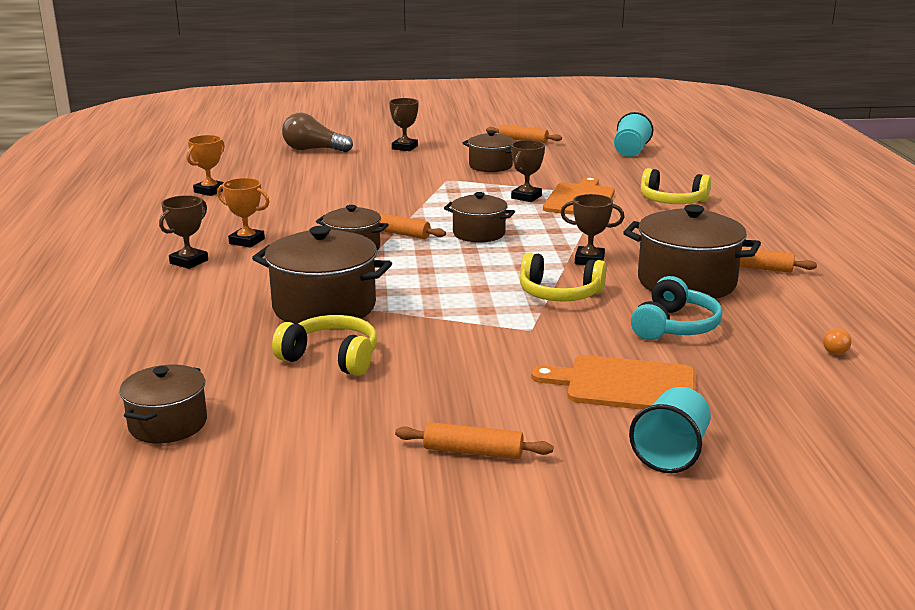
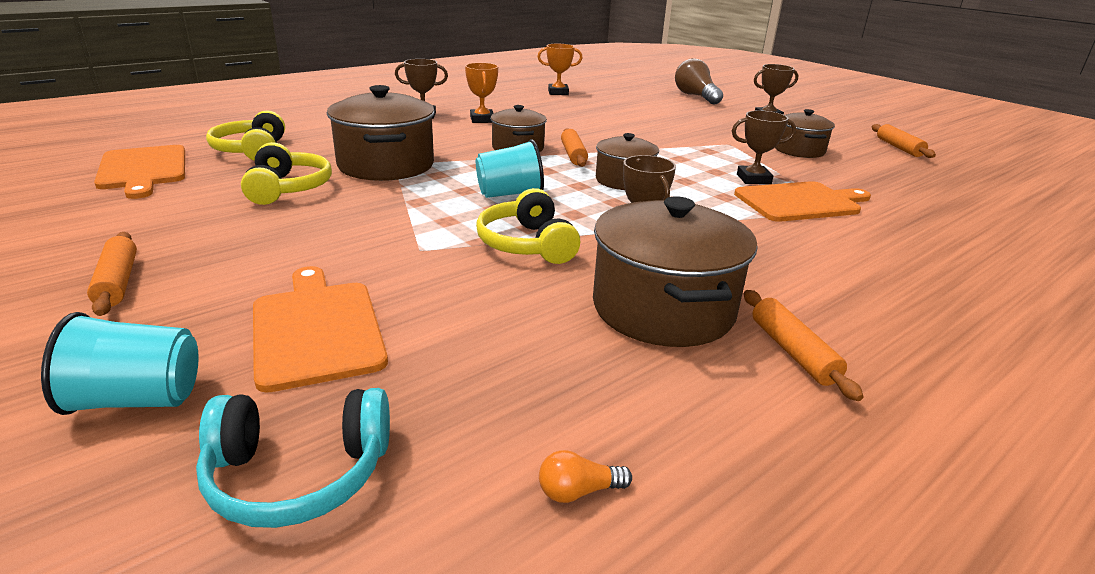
camera: 55 degrees right, 5 degrees up
brown pot [120,365,207,443] -> orange cutting board [94,145,185,199]
turquoise cup [614,112,653,157] -> turquoise cup moved to [476,139,544,198]
turquoise headphones [631,276,723,340] -> turquoise headphones moved to [196,388,390,528]
yellow headphones [641,168,711,204] -> yellow headphones moved to [206,110,285,161]

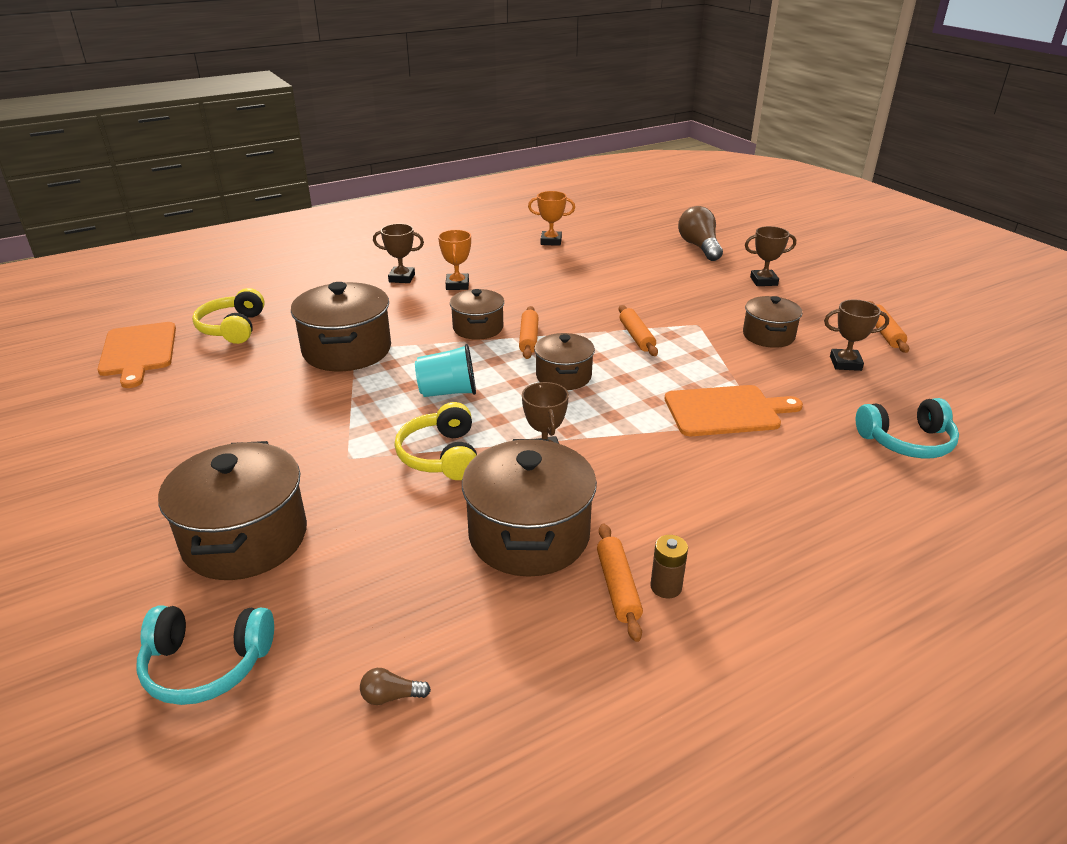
camera: 10 degrees right, 5 degrees up
turquoise cup [41,312,199,415] -> none
orange rolling pin [87,232,137,316] -> orange rolling pin moved to [619,305,658,356]
yellow headphones [241,142,332,205] -> none
orange cutting board [253,266,388,393] -> brown pot [158,441,307,580]
orange light bulb [539,450,632,503] -> brown light bulb [360,668,431,705]
brown trophy [732,110,796,184] -> brown trophy moved to [824,299,889,371]
none -> brown battery [650,535,688,598]
none -> turquoise headphones [856,398,959,458]

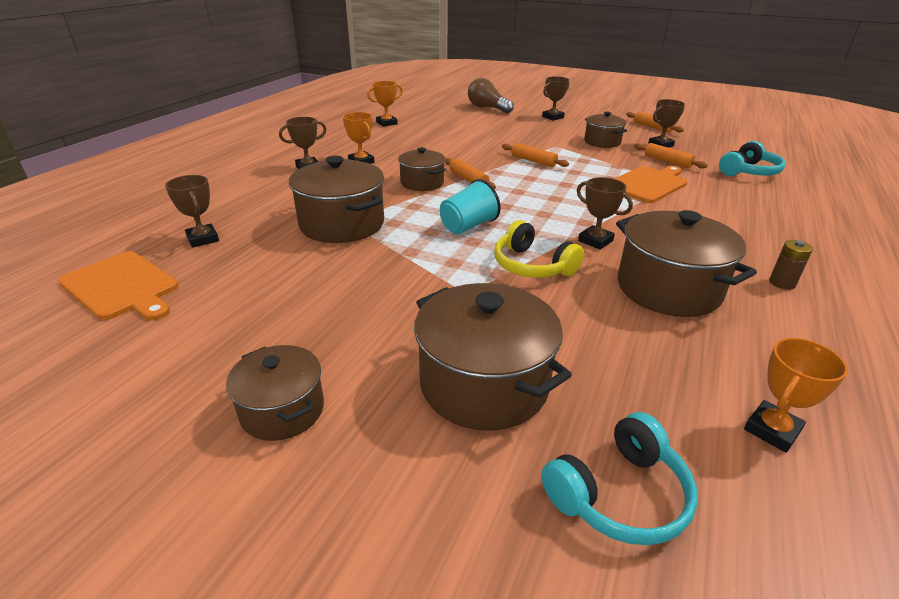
camera: 35 degrees left, 0 degrees up
yellow headphones [192,288,265,344] -> brown trophy [165,175,219,248]
brown light bulb [360,668,431,705] -> orange trophy [744,338,848,453]
brown pot [534,333,595,390] -> brown pot moved to [226,345,324,441]
orange rolling pin [597,524,643,642] -> orange rolling pin moved to [634,143,708,168]

